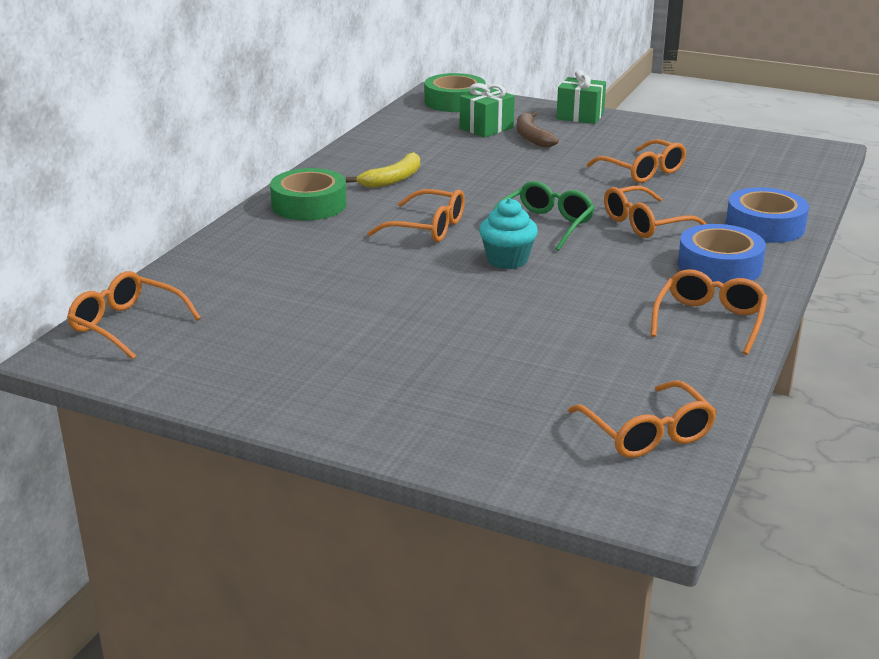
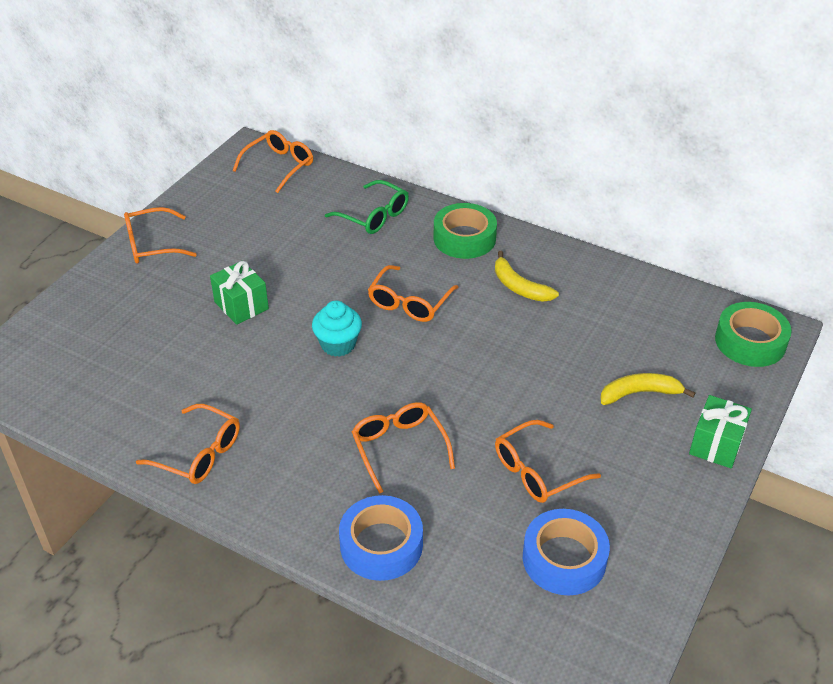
camera: 95 degrees right, 15 degrees up
green gift [460,83,515,138] -> green gift moved to [210,261,269,325]
green glasses [493,181,595,251] -> green glasses moved to [325,180,409,234]
brown banana [517,111,559,147] -> yellow banana [600,373,695,405]
orange glasses [568,380,717,458] -> orange glasses moved to [124,207,197,264]
blue tape [678,224,766,284] -> blue tape moved to [523,509,610,596]

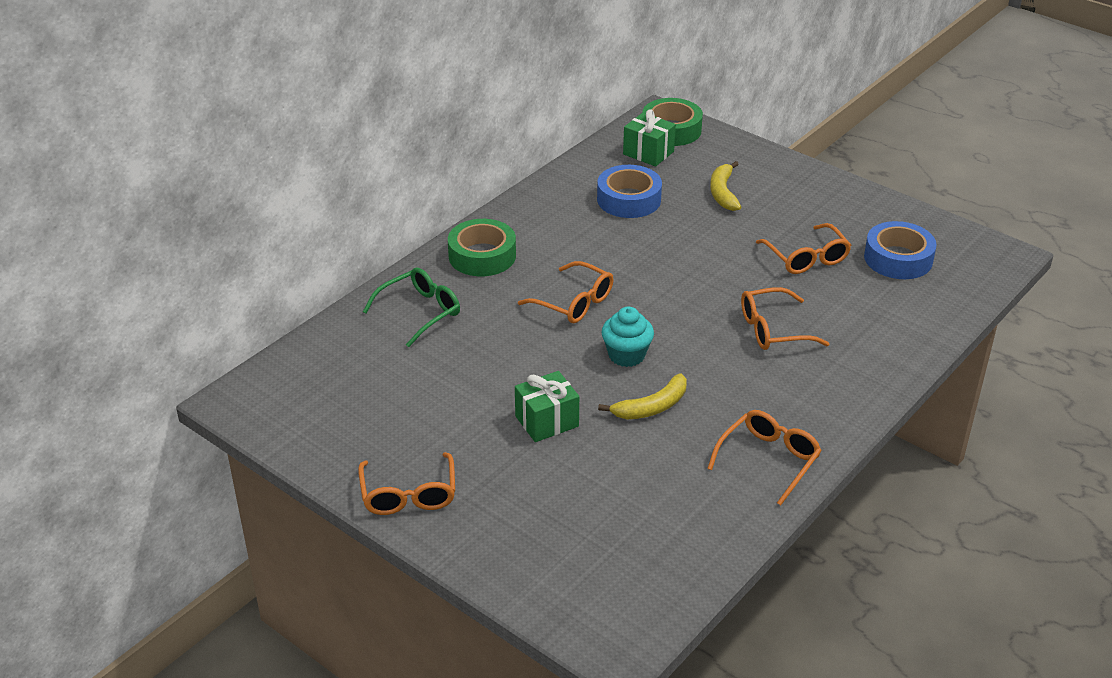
camera: 80 degrees left, 5 degrees down
orange glasses [232,130,313,193] -> none
blue tape [339,495,423,581] -> blue tape moved to [597,165,662,218]
yellow banana [495,251,559,302] -> yellow banana moved to [598,373,687,419]
green gift [689,395,752,468] -> green gift moved to [623,109,676,167]

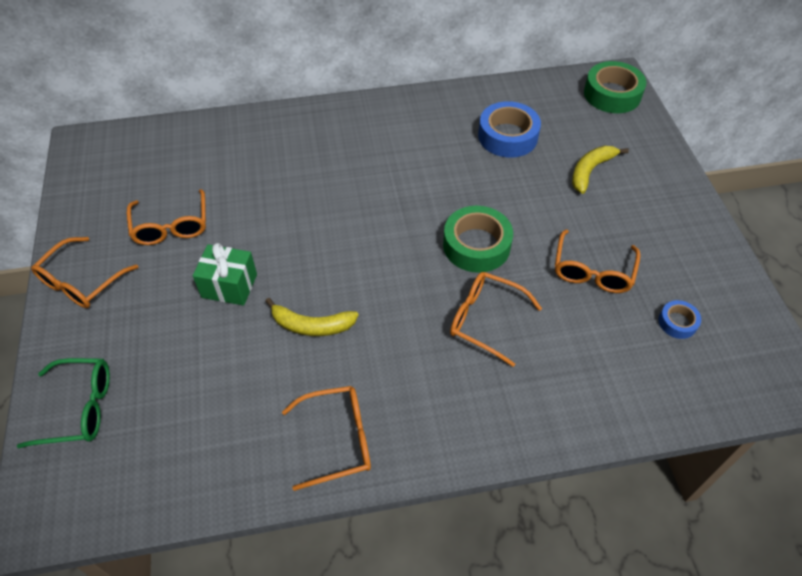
camera: 40 degrees right, 15 degrees up
green glasses [363,267,460,347] -> green glasses moved to [17,358,110,448]
green tape [448,219,516,276] -> green tape moved to [443,206,513,273]
orange glasses [518,261,613,323] -> orange glasses moved to [127,189,206,245]
turquoise cupcake [602,307,654,367] -> none
green gift [623,109,676,167] -> none
blue tape [864,221,937,279] -> blue tape [659,300,701,339], size x0.52

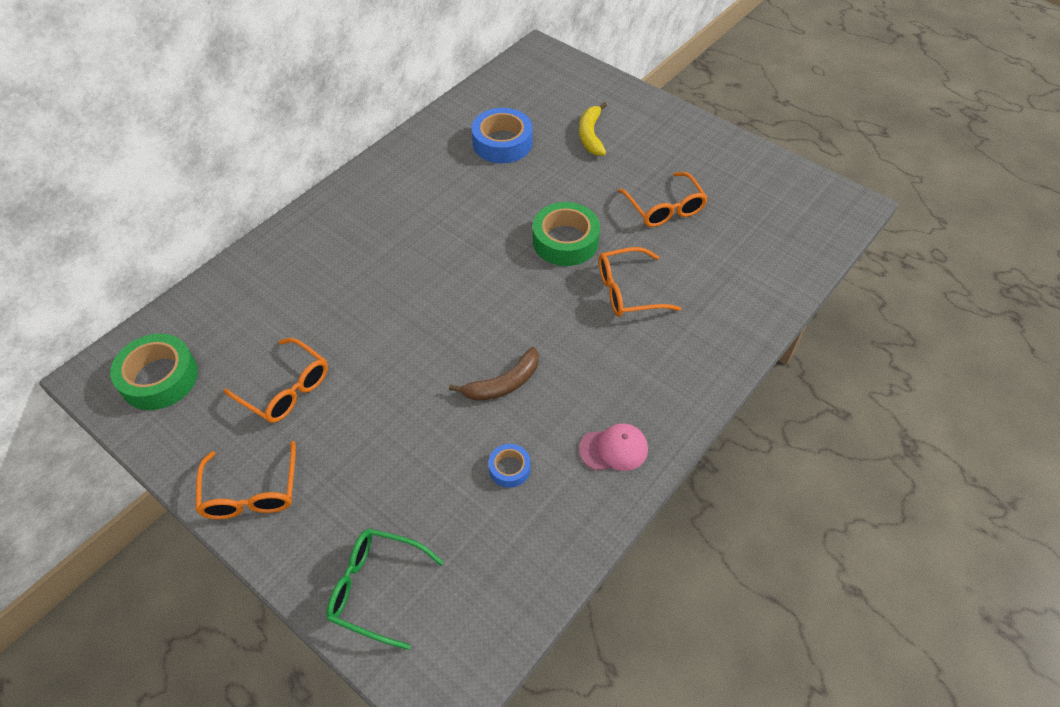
camera: 40 degrees left, 0 degrees up
green glasses [17,358,110,448] -> green glasses turned 120 degrees counterclockwise [326,528,444,650]
green gift [193,243,257,306] -> none
yellow banana [265,298,359,336] -> brown banana [449,347,539,401]
orange glasses [282,386,371,491] -> pink cap [579,423,648,471]
green tape [584,61,646,113] -> green tape moved to [110,334,198,410]
blue tape [659,300,701,339] -> blue tape moved to [488,444,531,488]

